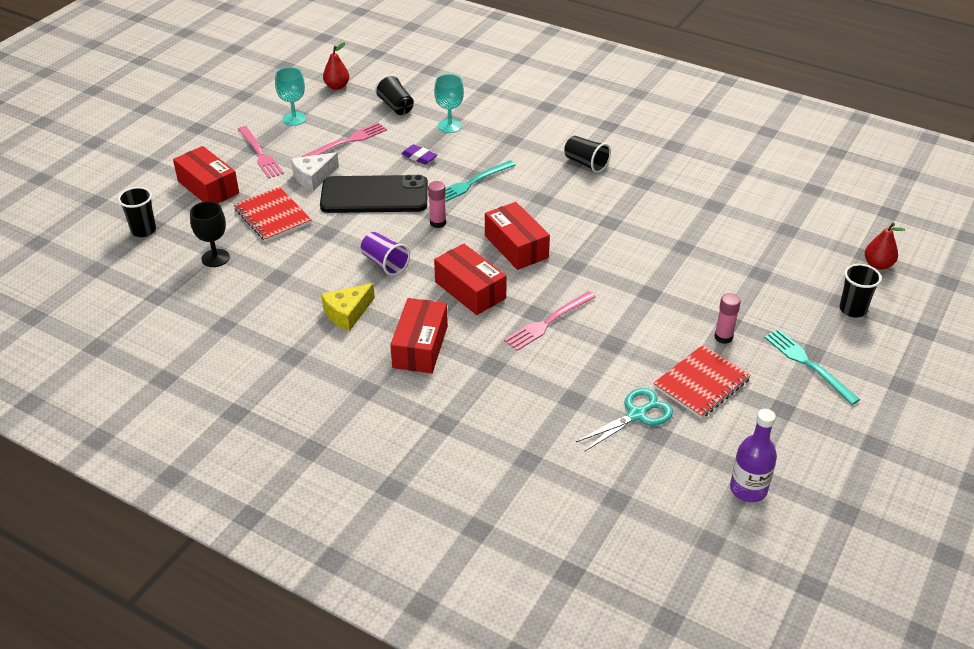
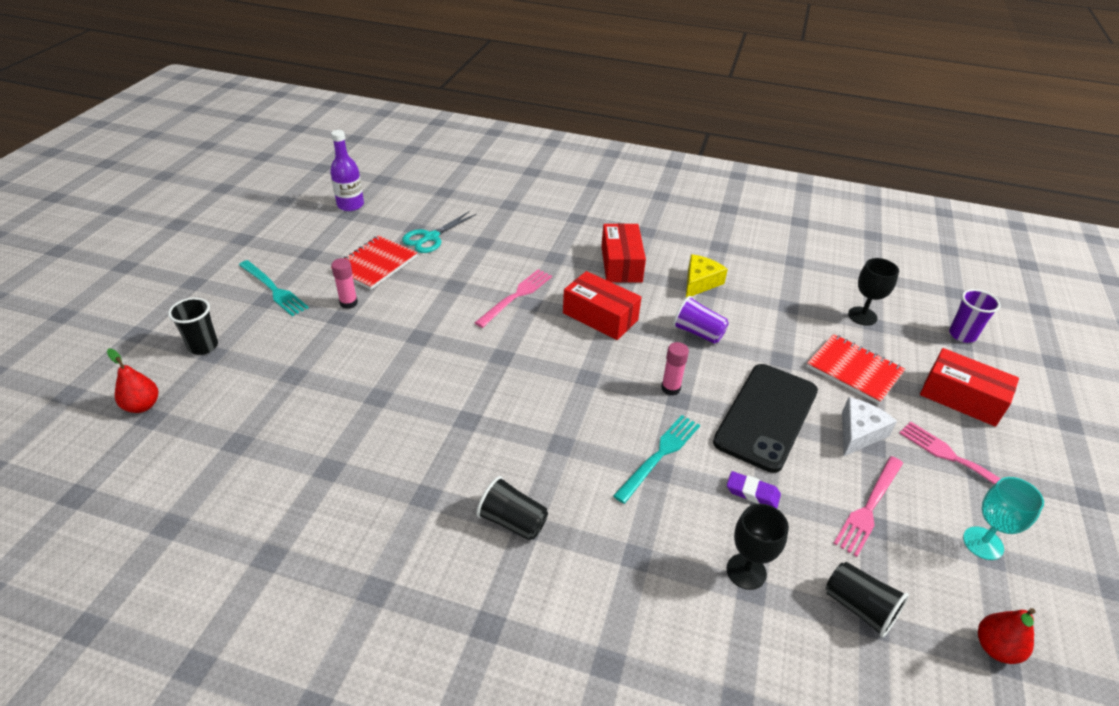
camera: 165 degrees right, 0 degrees up
black cup [118,187,156,237] -> purple cup [949,289,1001,343]
black phone [320,175,428,213] -> black phone turned 45 degrees counterclockwise [713,364,818,473]
turquoise goblet [434,74,464,133] -> black goblet [727,504,789,590]
red box [485,202,550,270] -> none

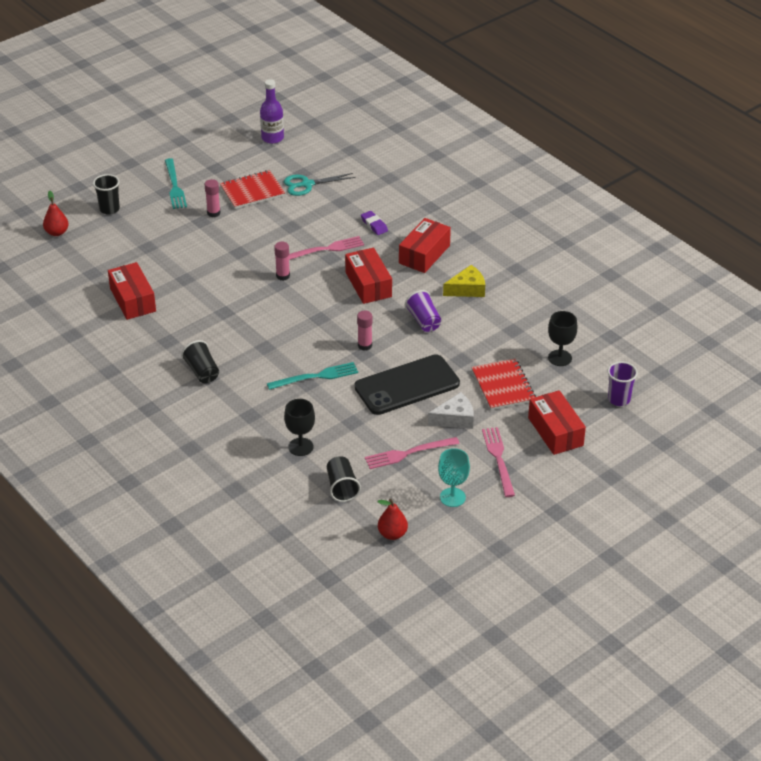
camera: 35 degrees right, 0 degrees up
purple eraser [727,471,781,509] -> purple eraser moved to [361,211,388,235]
none -> red box [108,262,156,320]
none -> pink glue stick [274,242,290,281]

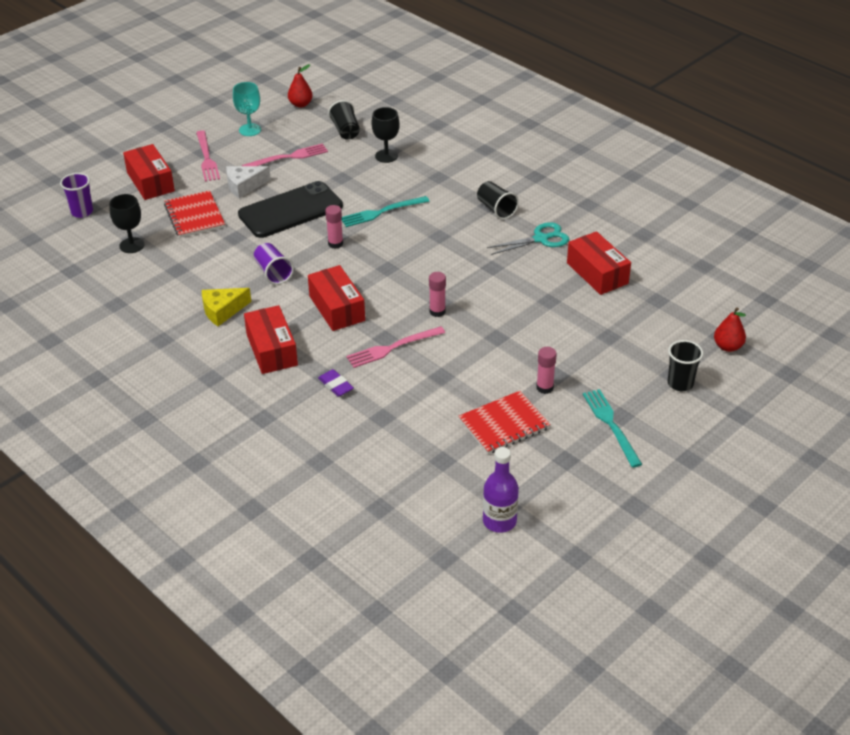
camera: 175 degrees right, 0 degrees up
turquoise scissors [284,173,356,196] -> turquoise scissors moved to [487,222,569,255]
red box [399,218,451,273] -> red box turned 45 degrees counterclockwise [244,305,298,374]

